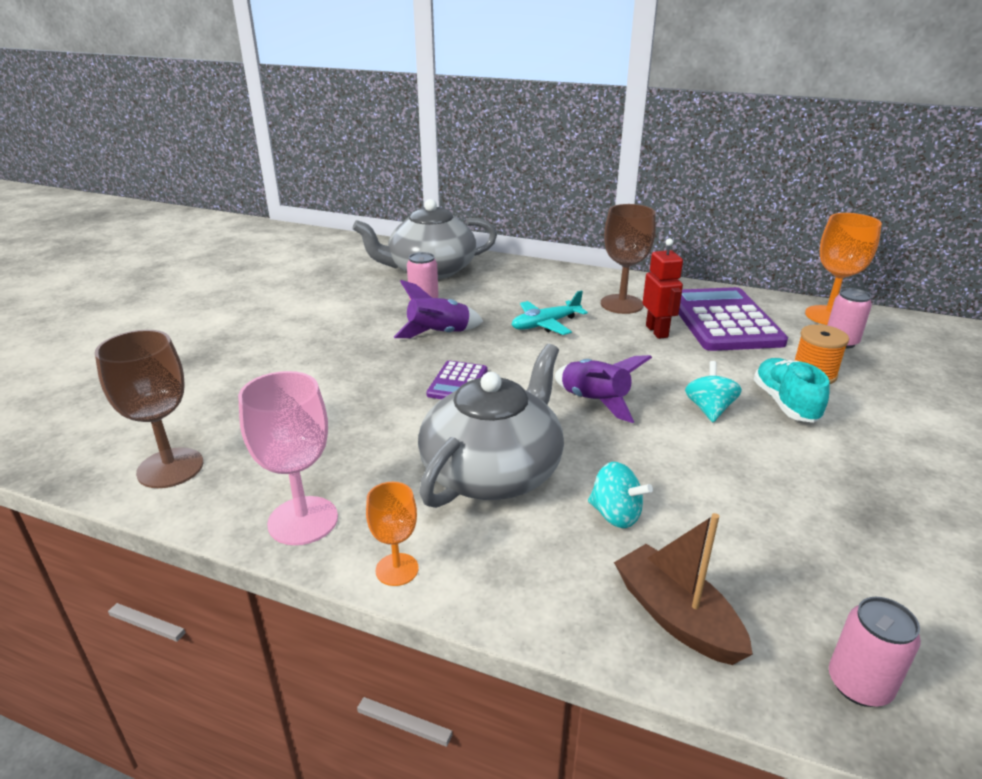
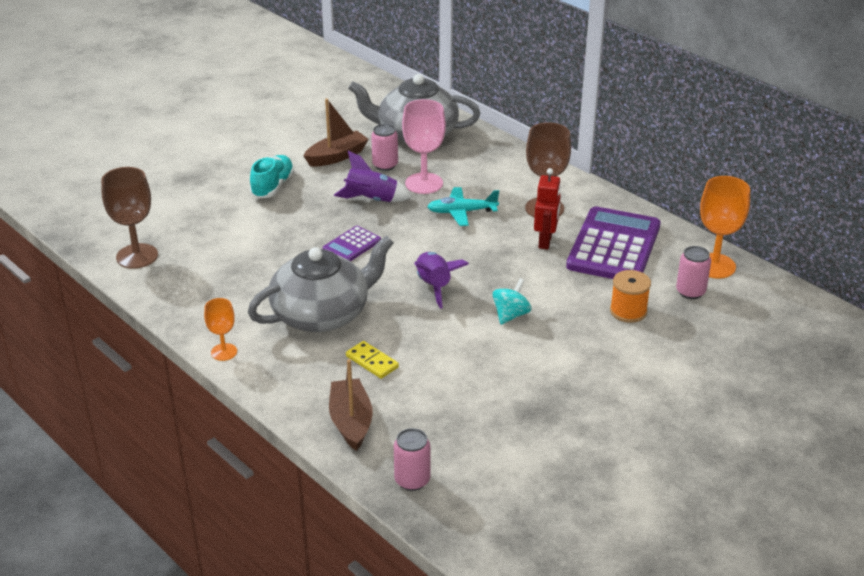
camera: 25 degrees right, 5 degrees up
pink goblet [238,371,338,545] -> pink goblet moved to [402,99,446,194]
turquoise spinning top [588,462,653,528] -> yellow domino [346,341,399,379]
turquoise shoe [754,358,830,423] -> turquoise shoe moved to [250,155,294,198]
none -> brown boat [304,98,369,167]

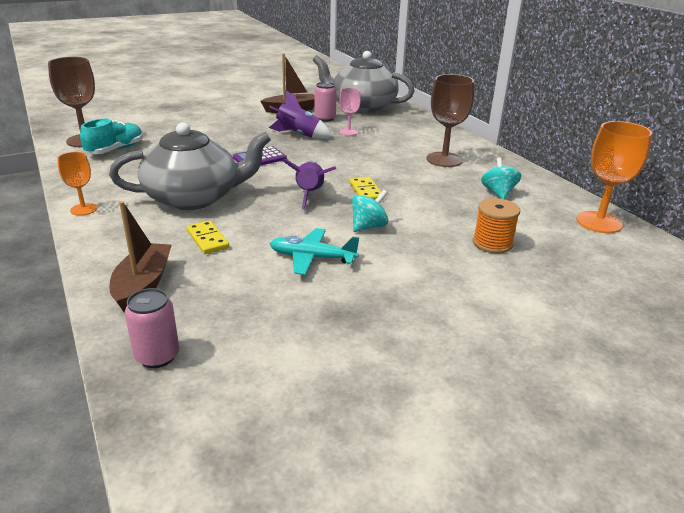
camera: 15 degrees right, 5 degrees down
turquoise shoe [250,155,294,198] -> turquoise shoe moved to [80,119,143,154]
pink goblet [402,99,446,194] -> pink goblet [339,88,361,136], size x0.57
turquoise plane [427,187,499,226] -> turquoise plane moved to [270,228,359,275]
red robot [534,168,561,250] -> none
purple calculator [566,206,661,279] -> turquoise spinning top [481,157,521,199]
pink can [676,246,711,299] -> none
none -> yellow domino [350,177,384,200]

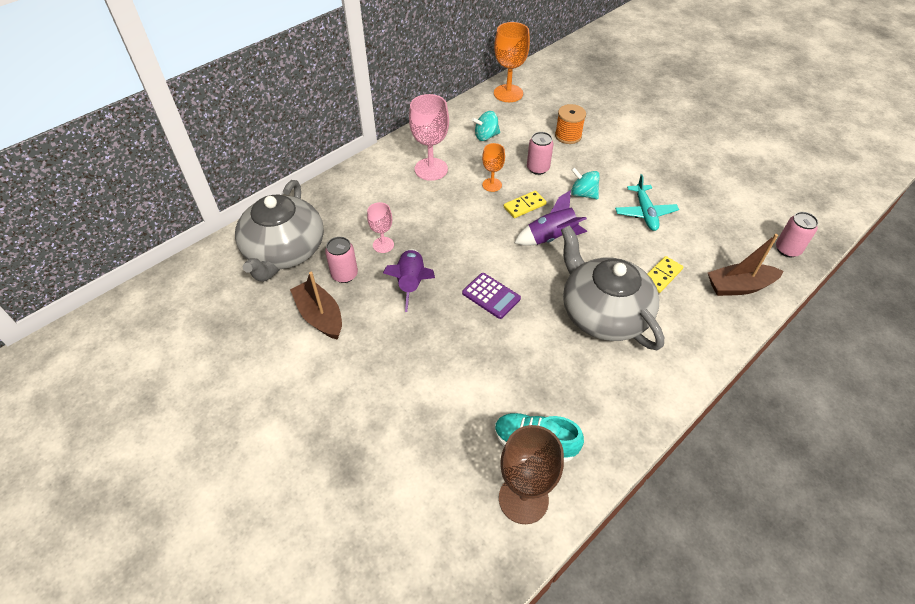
camera: 105 degrees left, 20 degrees up
orange goblet [57,152,97,216] -> orange goblet moved to [482,143,505,192]
brown goblet [427,74,474,167] -> pink goblet [409,94,449,181]
none -> pink can [527,132,554,175]

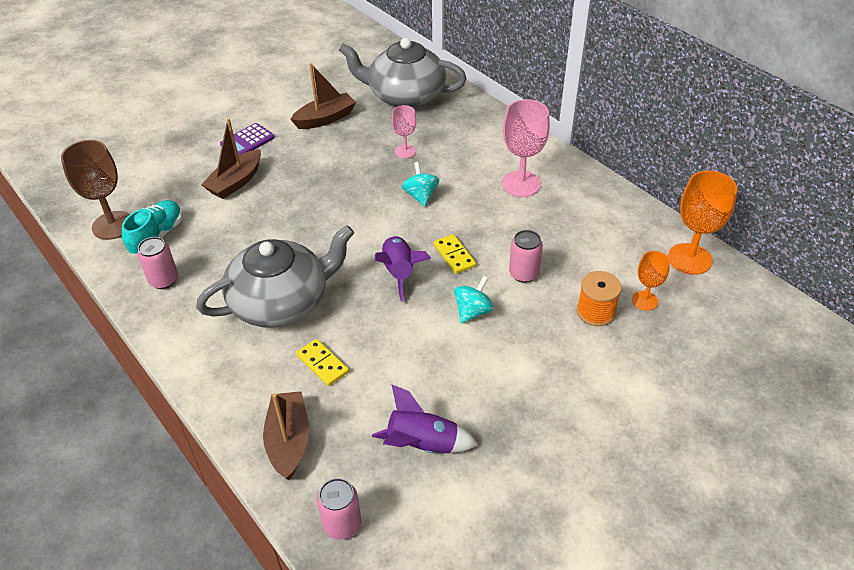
camera: 95 degrees right, 5 degrees down
pink can [325,237,358,283] -> pink can moved to [137,237,178,289]
purple rocket [383,249,435,312] -> purple rocket moved to [372,384,478,453]
purple calculator [462,273,521,319] -> purple calculator moved to [220,123,275,155]
turquoise spinning top [472,111,500,141] -> turquoise spinning top moved to [402,162,439,207]
orange goblet [482,143,505,192] -> orange goblet moved to [632,251,670,311]
turquoise plane [615,174,679,231] -> none
none -> brown boat [201,118,261,199]

